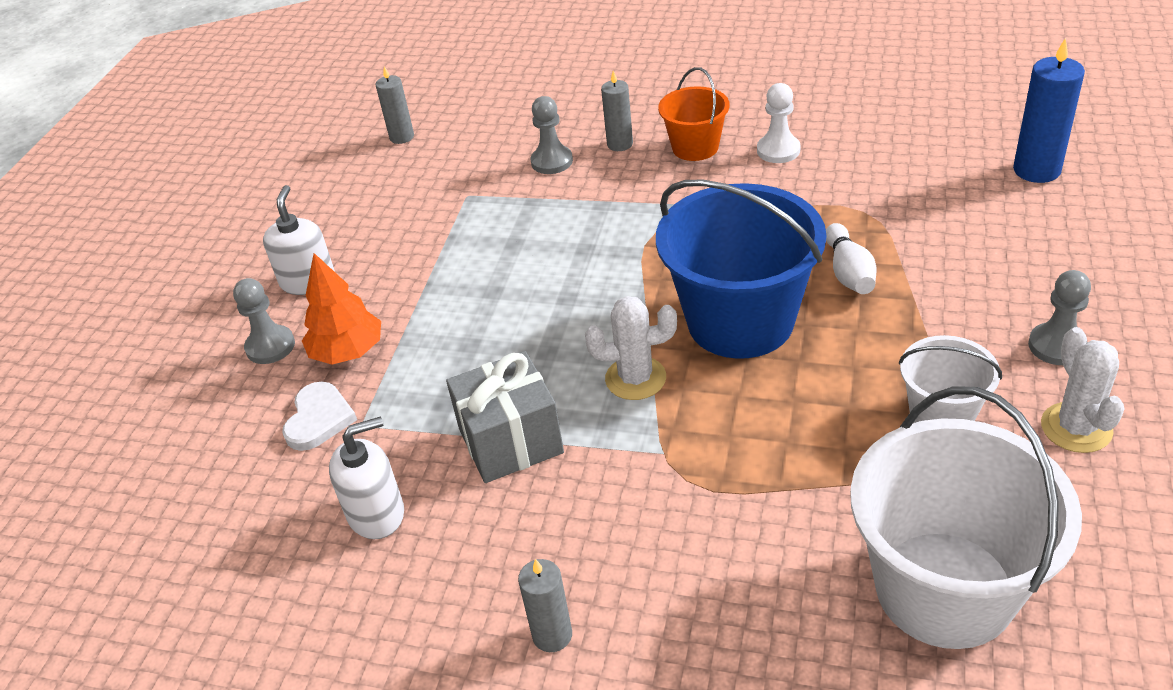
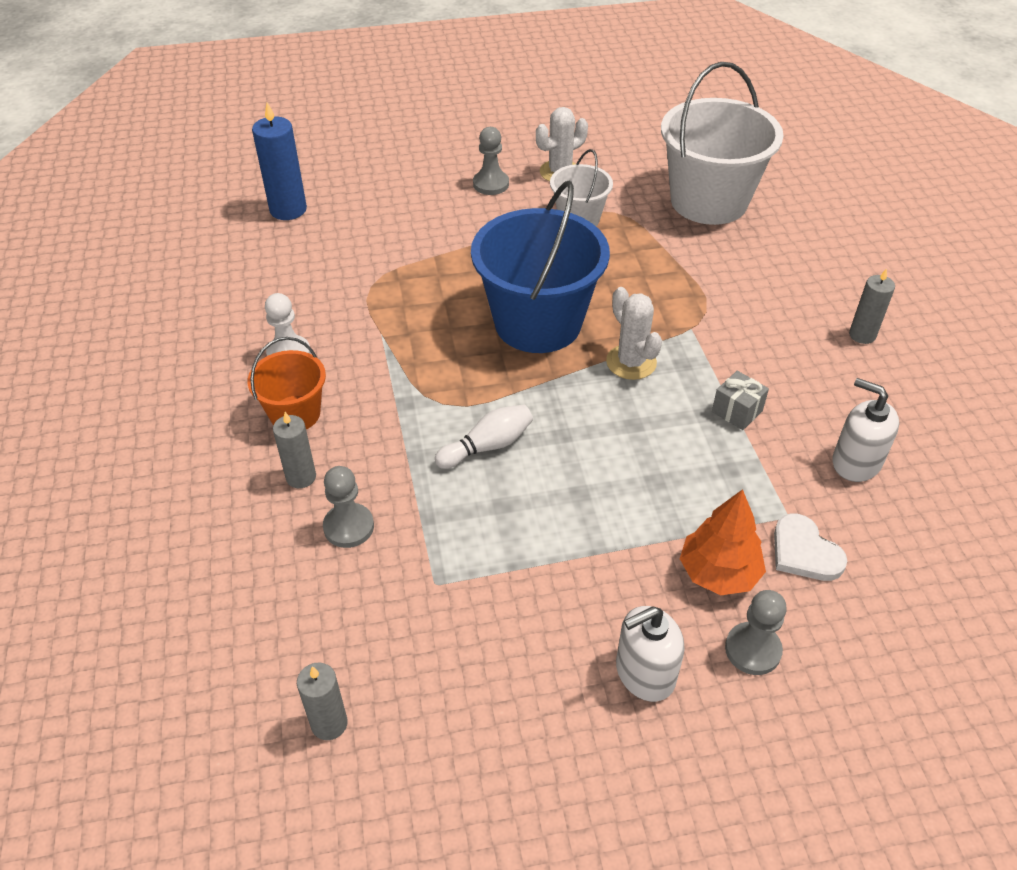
camera: 120 degrees left, 5 degrees up
white heart [282,382,357,451] -> white heart turned 105 degrees counterclockwise [774,514,847,581]
grey gift [446,351,564,483] -> grey gift [712,371,769,430], size x0.54
white bowling pin [826,223,876,294] -> white bowling pin moved to [435,404,533,469]

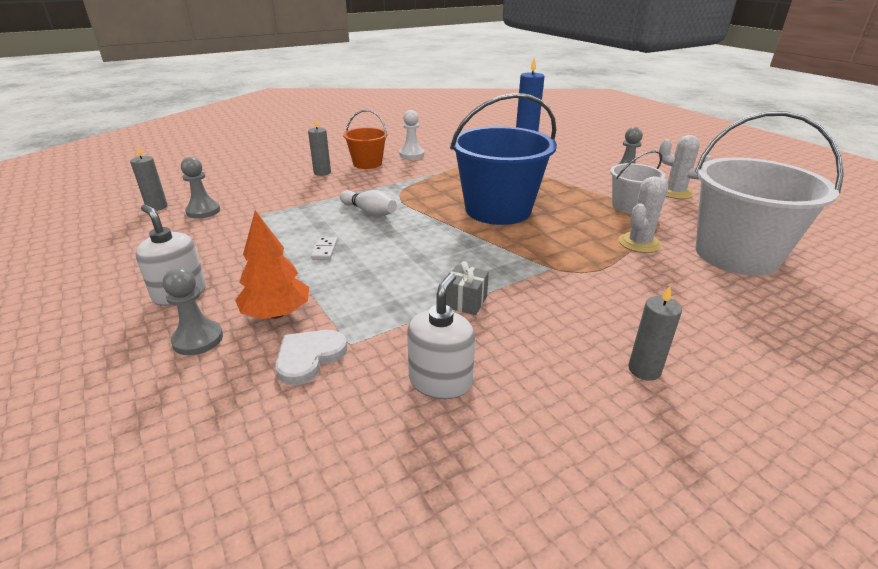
camera: 70 degrees right, 15 degrees down
grey pawn [323,466,374,548] -> grey pawn moved to [181,157,220,219]
white cactus [606,287,662,380] -> white cactus moved to [619,176,669,253]
none -> white domino [311,237,338,260]

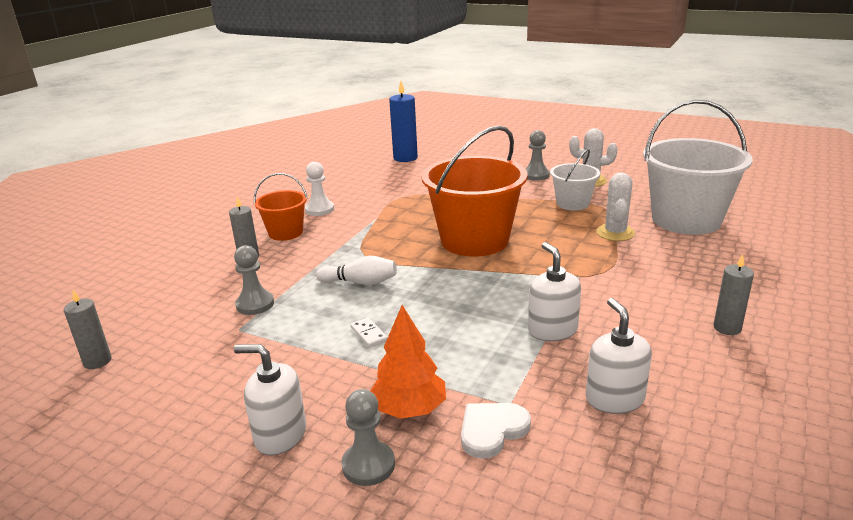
camera: 30 degrees left, 5 degrees down
grey pawn [181,157,220,219] -> grey pawn moved to [234,245,274,315]
white heart [275,330,347,385] -> white heart turned 45 degrees clockwise [461,403,531,459]
grey gift [446,261,489,315] -> white soap dispenser [528,242,581,341]
blue bucket [450,93,557,225] -> orange bucket [421,126,527,257]

